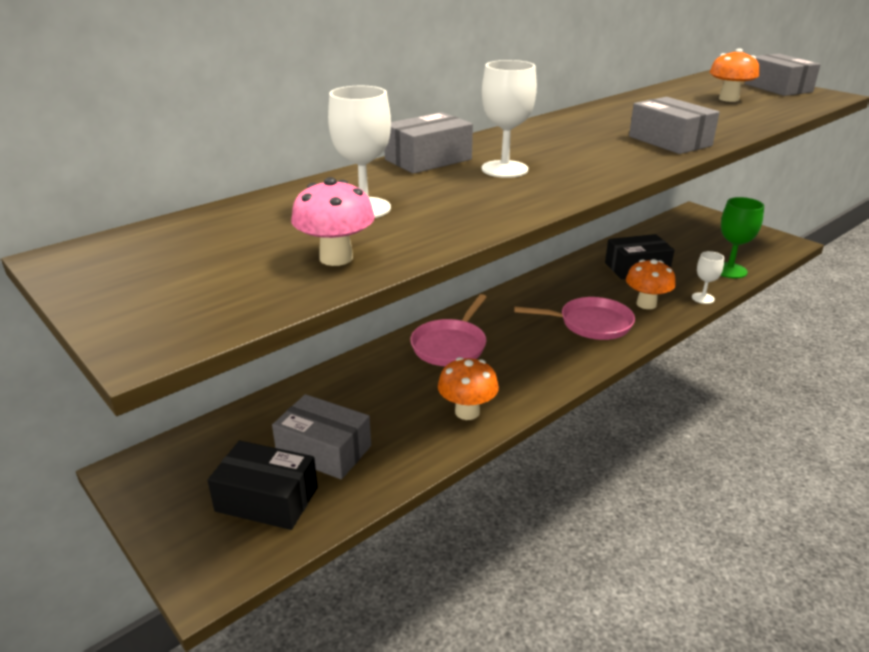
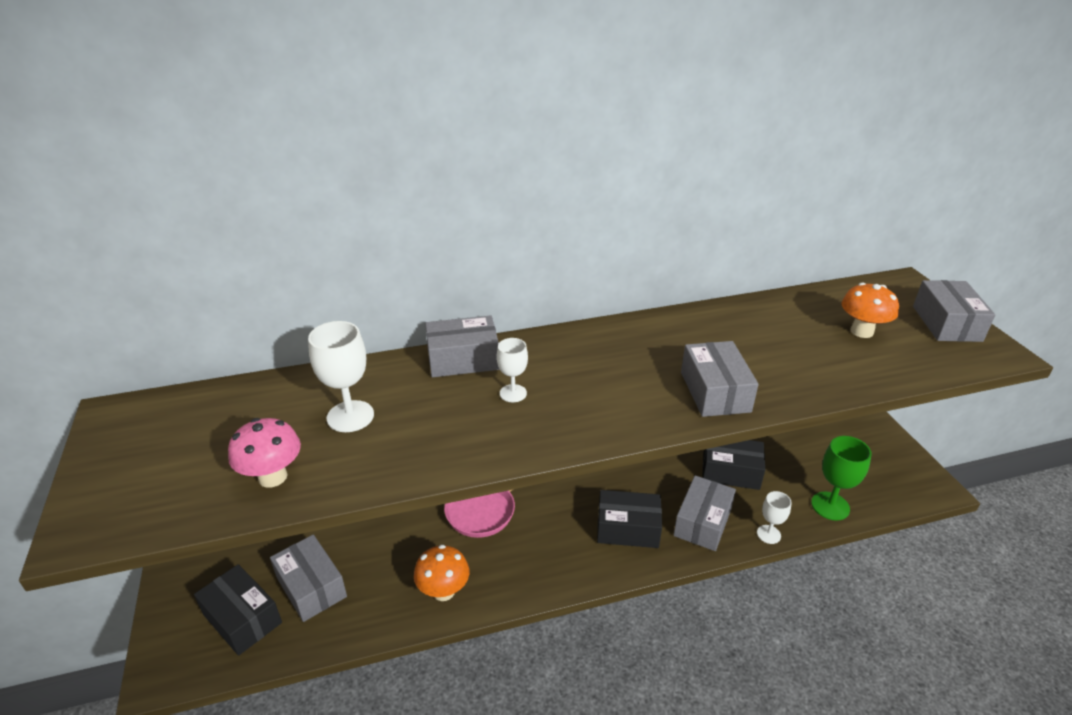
camera: 25 degrees right, 5 degrees up
white goblet [482,60,537,178] -> white goblet [497,338,528,402], size x0.61
pink pan [514,297,635,340] -> black box [597,490,662,548]
orange mushroom [626,259,676,309] -> grey box [674,475,736,551]

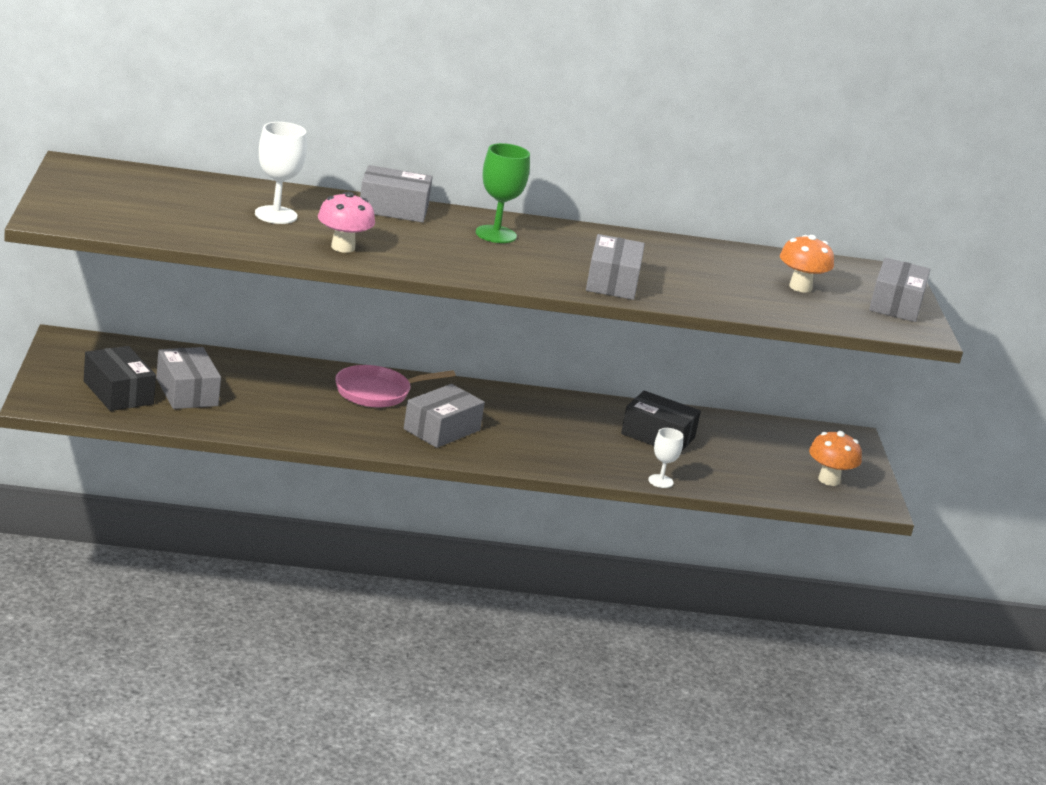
camera: 10 degrees right, 10 degrees down
pink mushroom [228,418,301,488] -> pink mushroom moved to [318,192,375,253]
orange mushroom [414,544,469,601] -> orange mushroom moved to [809,431,862,486]
white goblet [497,338,528,402] -> none
black box [597,490,662,548] -> none
grey box [674,475,736,551] -> grey box moved to [404,384,485,448]
green goblet [811,436,872,520] -> green goblet moved to [476,143,530,243]

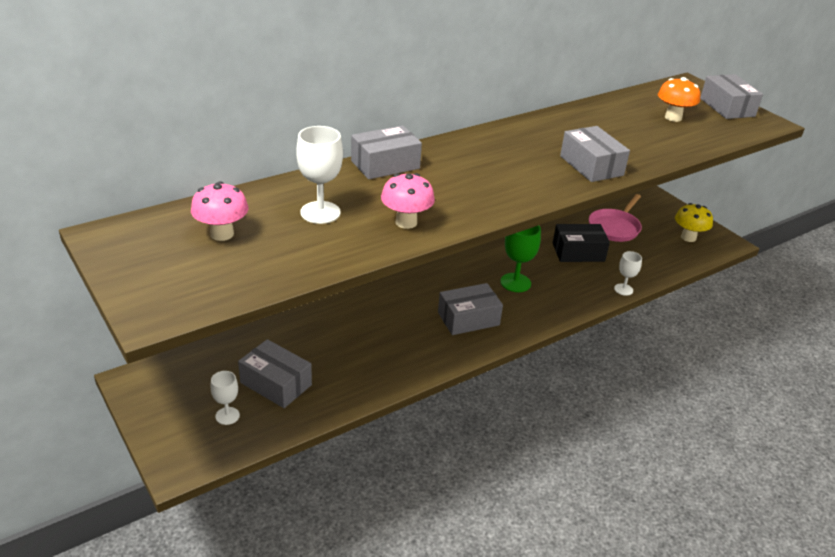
camera: 30 degrees left, 10 degrees up
black box [84,346,156,411] -> white goblet [210,371,240,425]
pink pan [335,365,456,407] -> pink pan moved to [589,194,642,242]
grey box [404,384,485,448] -> grey box turned 60 degrees clockwise [438,283,503,335]
green goblet [476,143,530,243] -> green goblet moved to [500,225,541,292]
orange mushroom [809,431,862,486] -> yellow mushroom [675,203,713,242]
none -> pink mushroom [191,181,248,241]

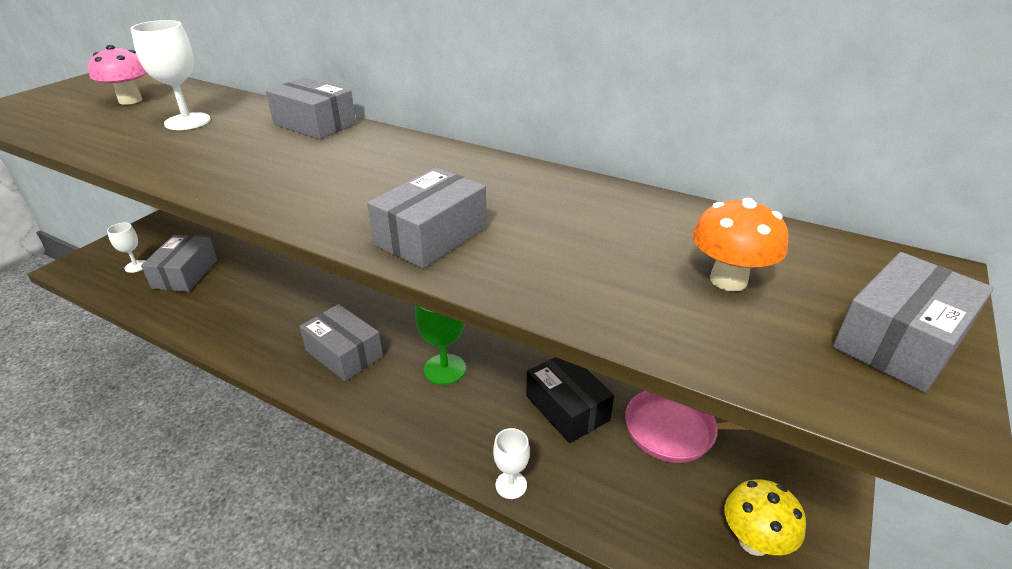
camera: 65 degrees right, 0 degrees up
pink mushroom [381,173,435,229] -> none

